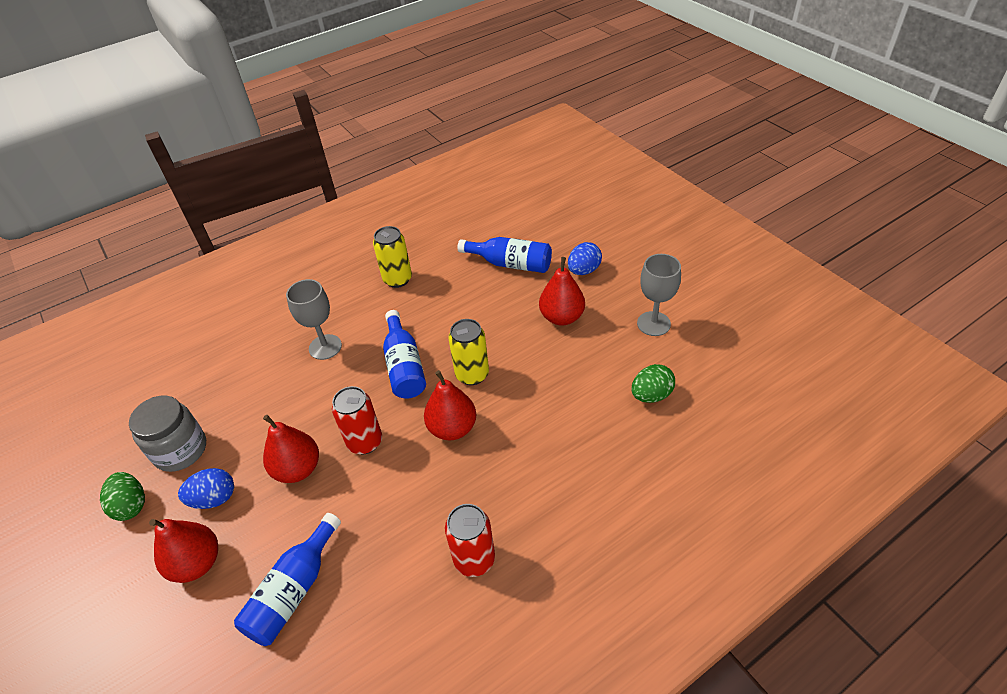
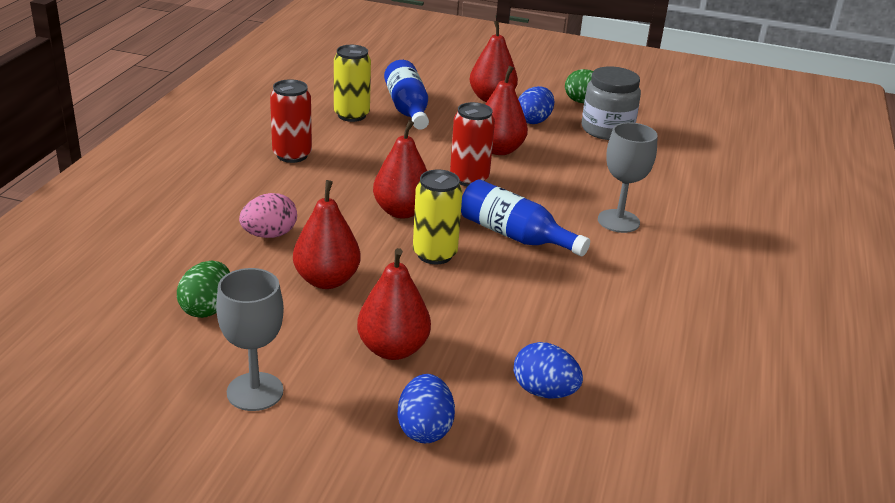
camera: 135 degrees right, 15 degrees down
yellow can [373,226,412,288] -> yellow can moved to [334,45,371,122]
blue bottle [457,237,552,273] -> blue egg [514,342,583,399]
none -> pink egg [239,193,297,238]
none -> red pear [293,180,361,289]

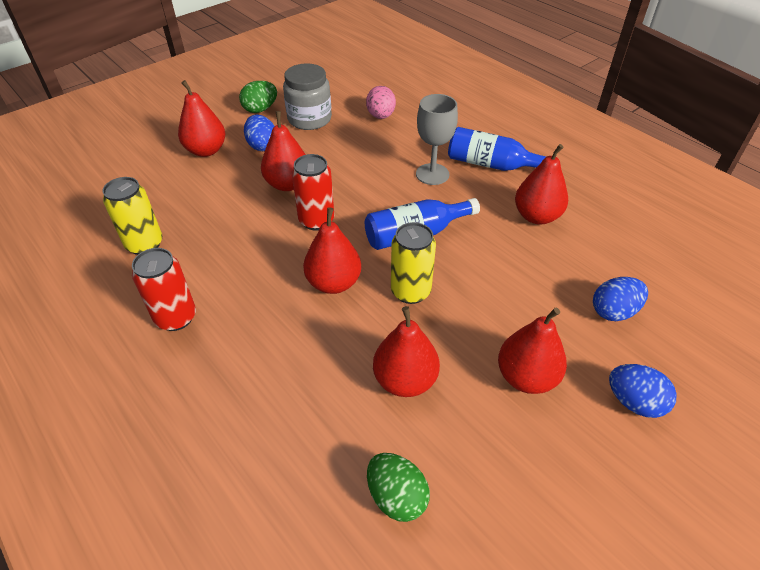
camera: 55 degrees left, 15 degrees up
grey goblet [216,268,284,411] -> none
pink egg [239,193,297,238] -> pink egg moved to [366,86,396,119]
blue bottle [384,60,429,130] -> blue bottle moved to [448,127,546,171]
none -> red pear [515,144,568,224]

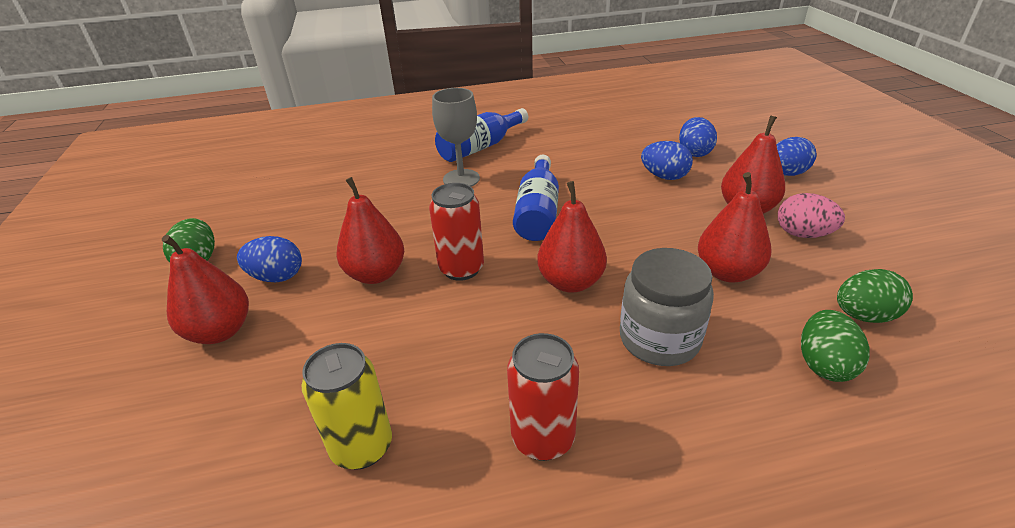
camera: 60 degrees left, 10 degrees down
grey jar [283,63,332,130] -> grey jar moved to [620,248,714,366]
pink egg [366,86,396,119] -> pink egg moved to [778,193,845,238]
yellow can [391,222,436,304] -> none
red pear [515,144,568,224] -> none
none -> blue egg [641,141,693,180]
none -> green egg [801,310,870,382]

